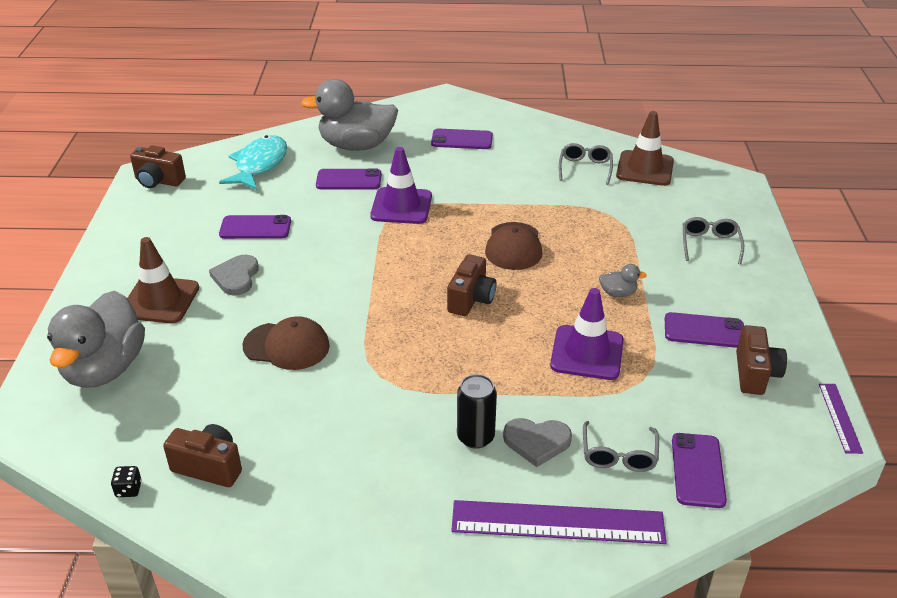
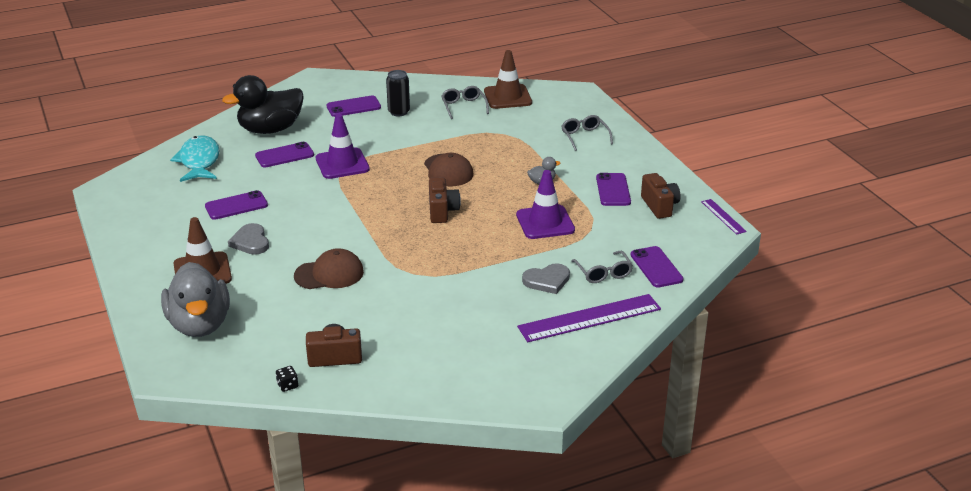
camera: 25 degrees left, 5 degrees down
brown camera [130,145,186,188] -> none
grey duck [301,79,398,151] -> black duck [222,75,304,134]
black can [457,374,497,449] -> black can moved to [386,70,410,116]
purple phone [665,312,744,348] -> purple phone turned 75 degrees counterclockwise [596,173,631,206]

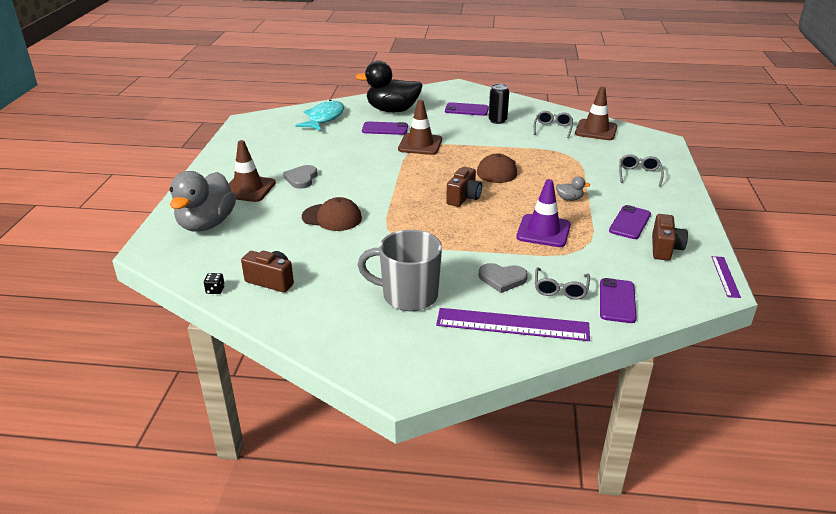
camera: 30 degrees right, 0 degrees up
purple phone [205,190,268,220] -> none
purple traffic cone [316,114,370,179] -> brown traffic cone [398,100,442,155]
none -> grey mug [358,230,442,311]

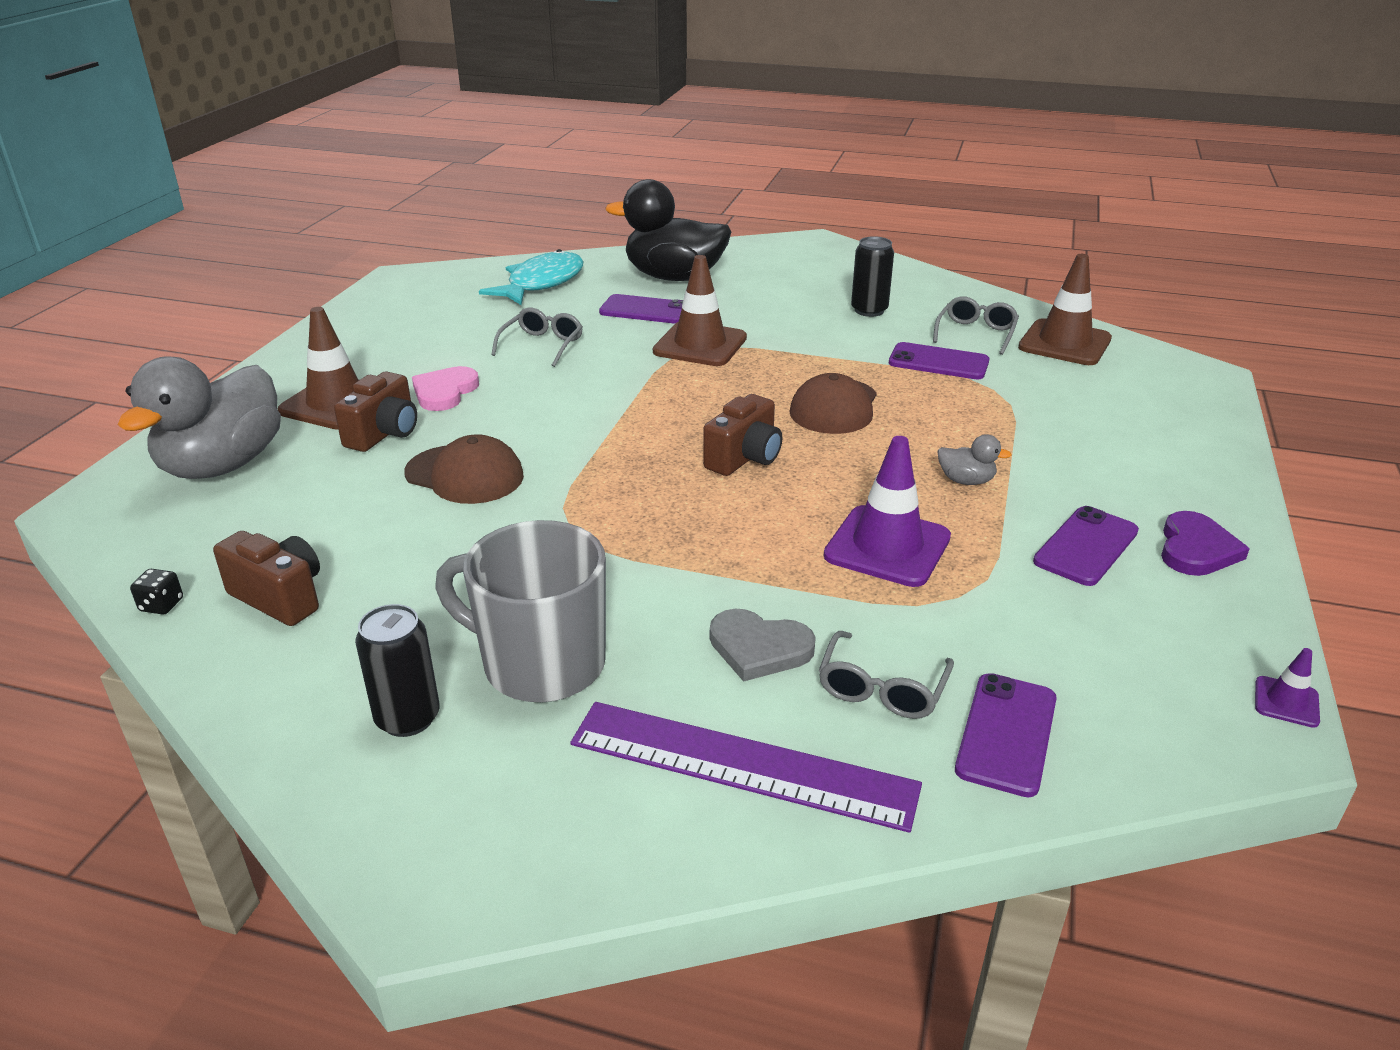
camera: 10 degrees right, 0 degrees up
grey heart [283,165,317,189] -> pink heart [412,366,479,411]
purple phone [445,102,489,116] -> purple phone moved to [889,342,989,379]
grey glasses [619,155,664,187] -> grey glasses moved to [491,308,583,367]
brown camera [652,214,688,261] -> brown camera moved to [334,371,417,452]
purple ruler [712,256,741,298] -> purple traffic cone [1255,648,1320,728]
none -> black can [355,604,440,737]
none -> purple heart [1161,511,1250,576]

